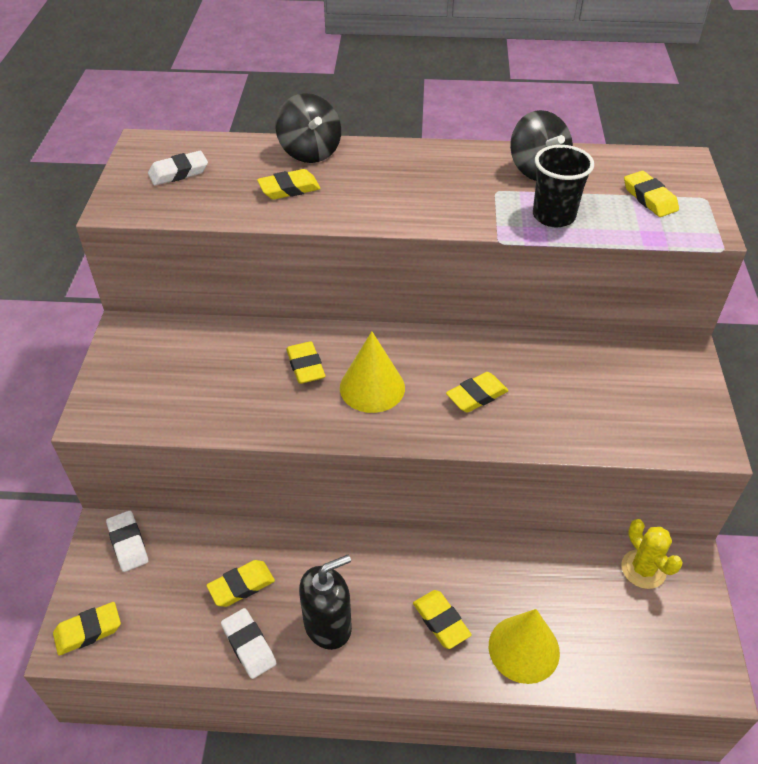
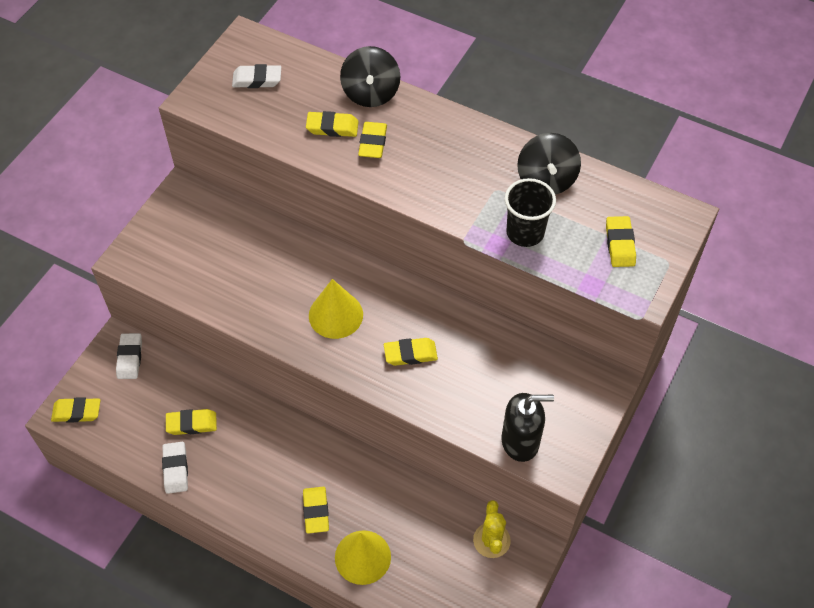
camera: 25 degrees right, 10 degrees up
yellow eraser [286,341,326,384] -> yellow eraser moved to [358,122,387,158]
black soap dispenser [299,555,352,650] -> black soap dispenser moved to [501,393,554,462]

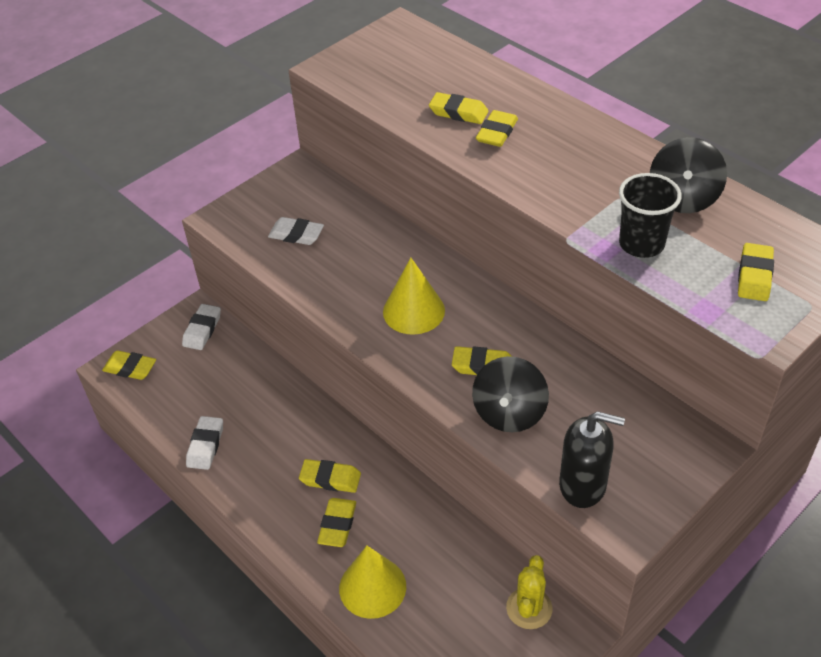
camera: 20 degrees right, 10 degrees down
yellow eraser [166,409,217,435] -> yellow eraser moved to [299,459,361,493]
white eraser [232,64,281,88] -> white eraser moved to [268,217,324,245]
black spinning top [340,46,401,107] -> black spinning top moved to [472,356,549,432]

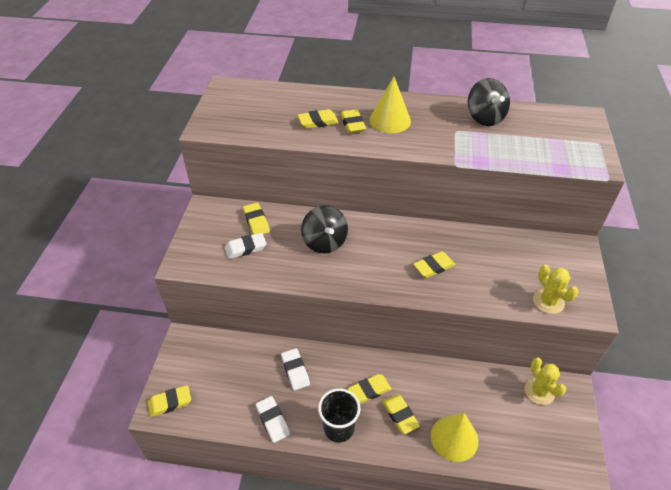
camera: 40 degrees left, 0 degrees up
white eraser [182,304,221,350] -> white eraser moved to [281,348,310,390]
yellow cone [383,258,445,335] -> yellow cone moved to [369,77,411,133]
black spinning top [472,356,549,432] -> black spinning top moved to [301,205,348,253]
black soap dispenser [559,411,625,508] -> yellow cactus [533,264,578,314]
black cup [619,173,682,258] -> black cup moved to [318,388,360,442]
yellow eraser [738,243,774,301] -> yellow eraser moved to [243,202,270,235]

